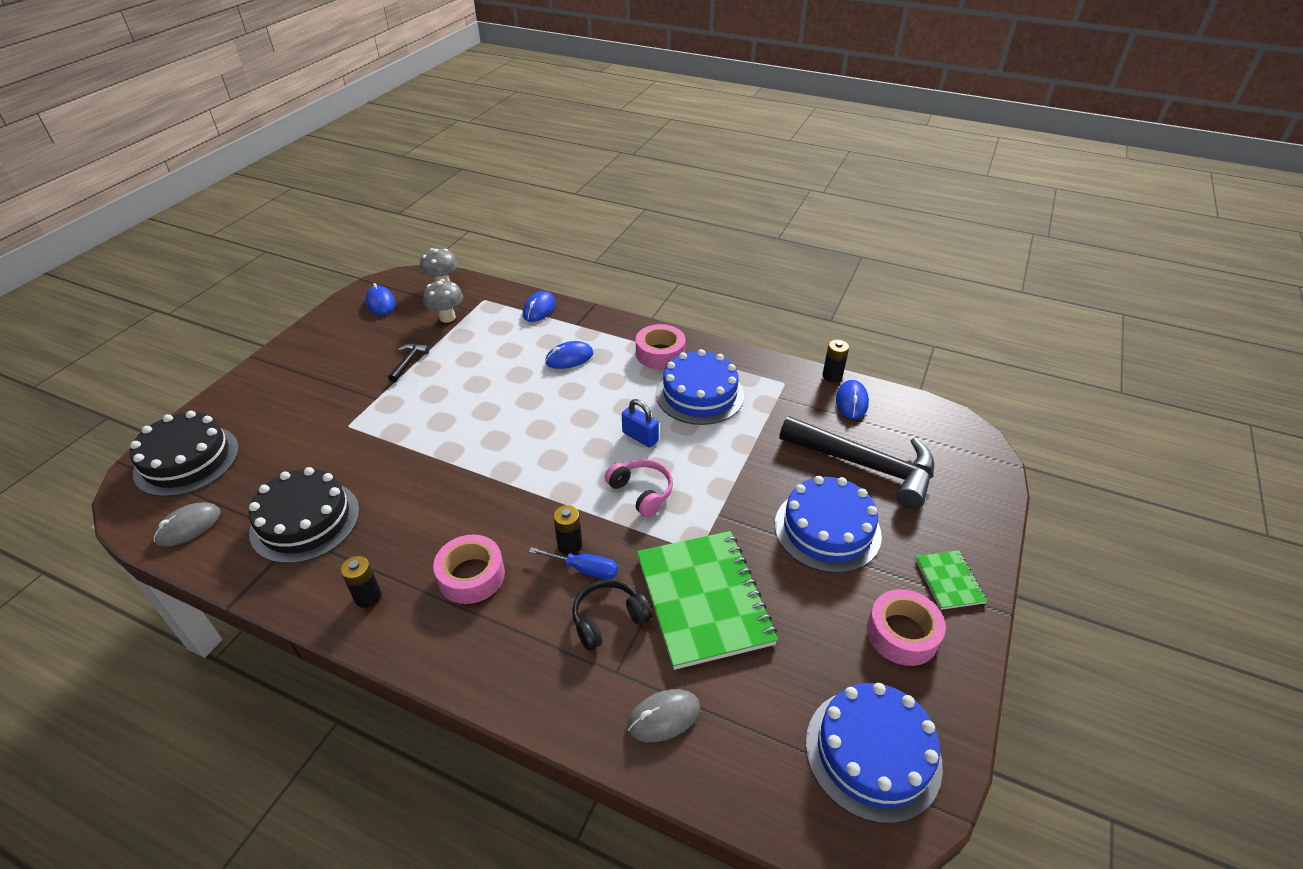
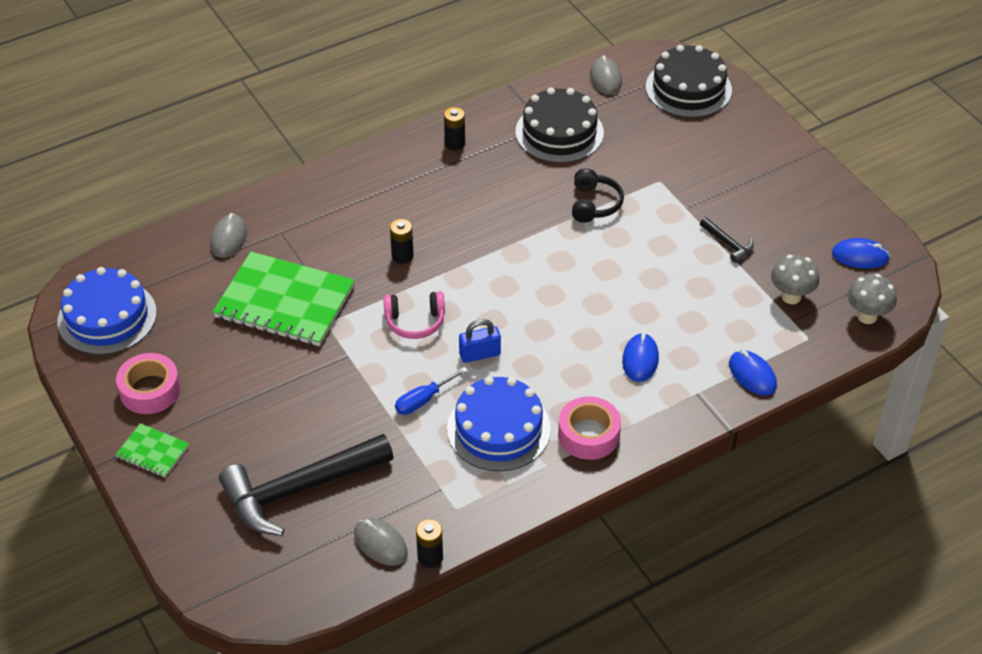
camera: 125 degrees right, 5 degrees up
pink tape [433,535,505,604] -> none
blue screwdriver [529,547,618,580] -> blue screwdriver moved to [395,367,468,415]
black headphones [572,579,652,651] -> black headphones moved to [572,168,624,223]
blue cake [775,476,882,573] -> none
blue mouse [836,380,869,419] -> grey mouse [354,518,408,566]

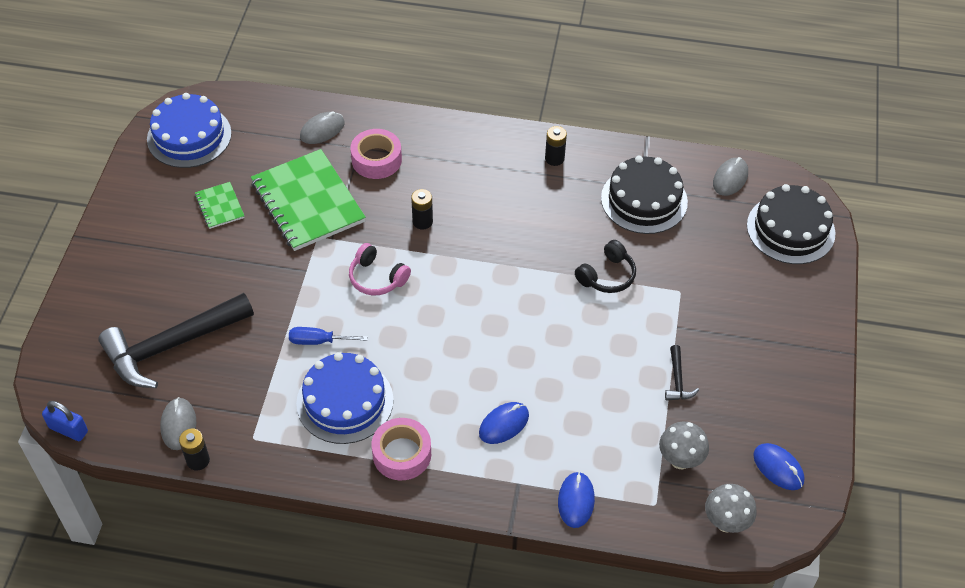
camera: 40 degrees right, 5 degrees up
green notebook [115,423,189,477] -> green notebook moved to [195,182,245,229]
pink tape [116,353,180,414] -> pink tape moved to [350,129,402,179]
black hammer [219,434,393,536] -> black hammer turned 45 degrees counterclockwise [98,293,254,388]
blue padlock [459,319,501,363] -> blue padlock moved to [42,401,88,441]

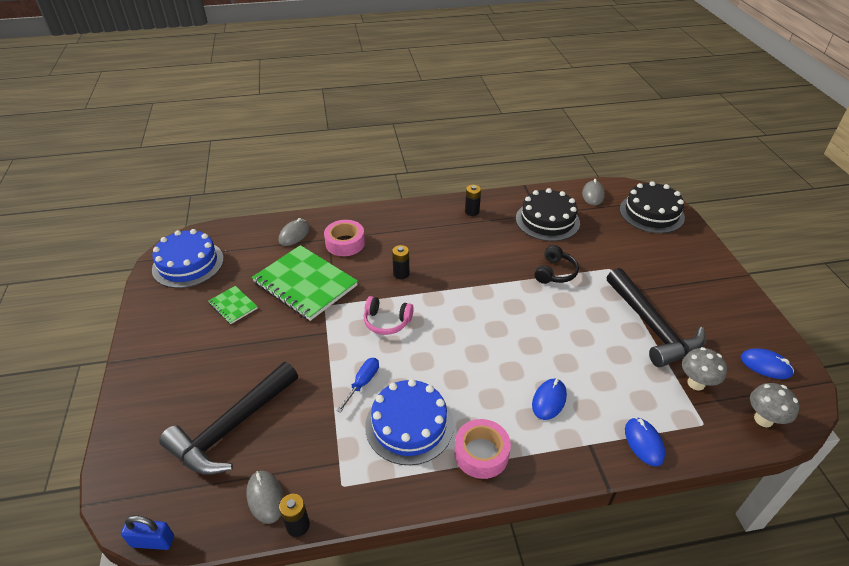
camera: 20 degrees left, 10 degrees down
blue screwdriver [289,327,368,345] -> blue screwdriver turned 135 degrees clockwise [336,358,379,413]
black hammer [665,345,699,401] -> black hammer [607,268,705,368], size x2.42

